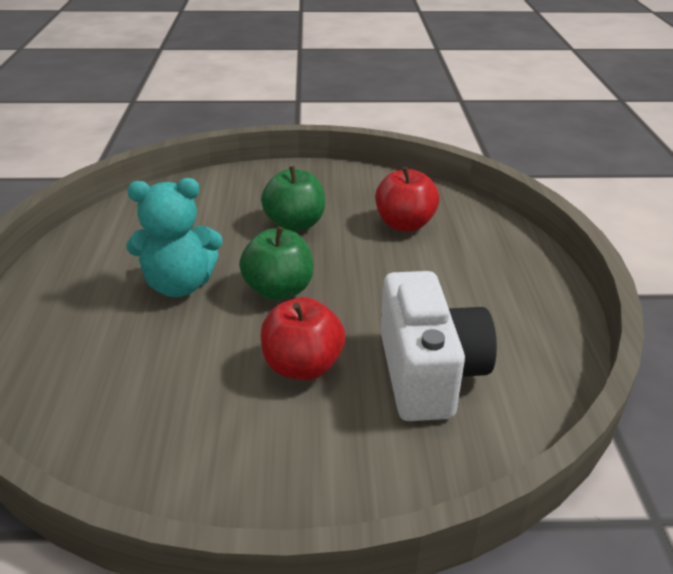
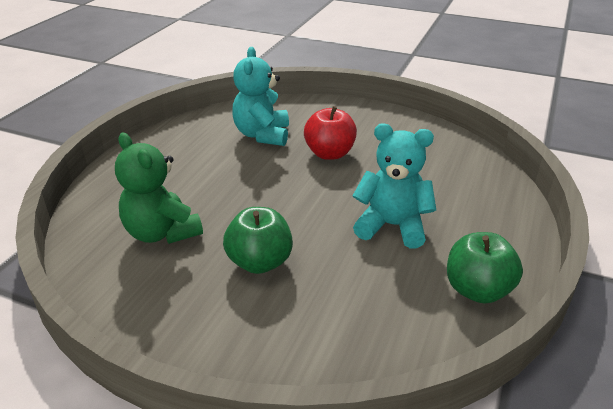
camera: 155 degrees left, 0 degrees up
green apple [239,227,314,301] -> green apple moved to [447,232,523,304]
red apple [375,167,440,232] -> green teddy bear [115,132,203,244]
white camera [380,271,497,421] -> turquoise teddy bear [232,47,289,146]

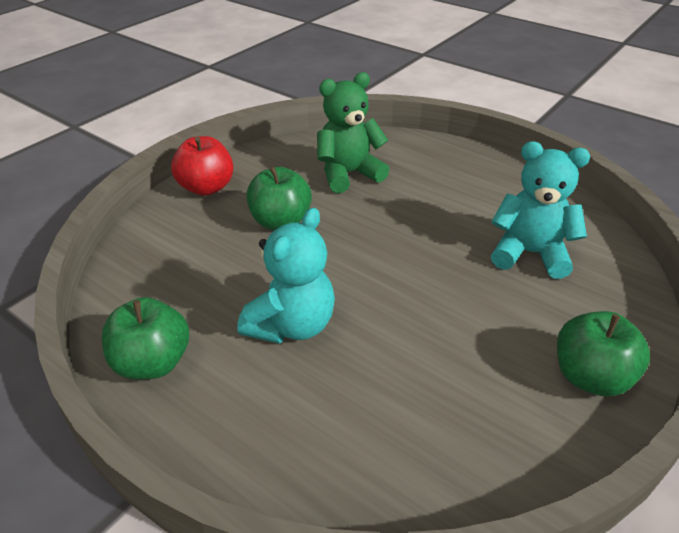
camera: 105 degrees right, 5 degrees up
red apple [304,106,357,160] -> red apple moved to [171,136,234,196]
none -> green apple [557,311,650,397]

